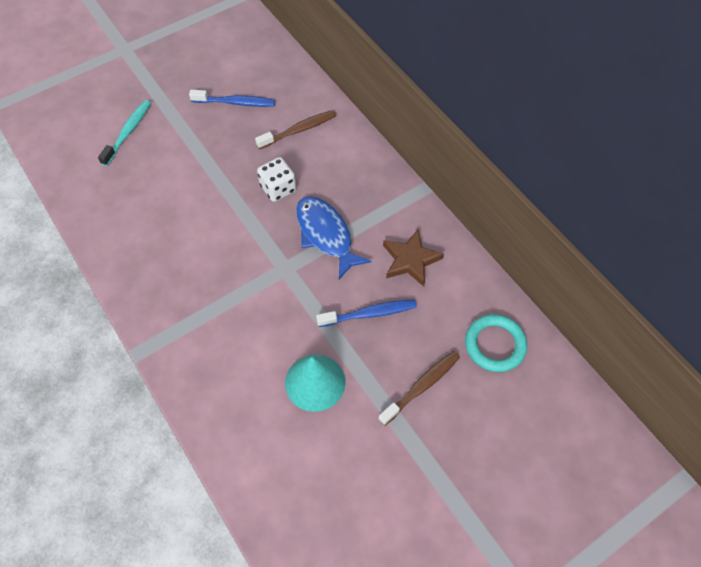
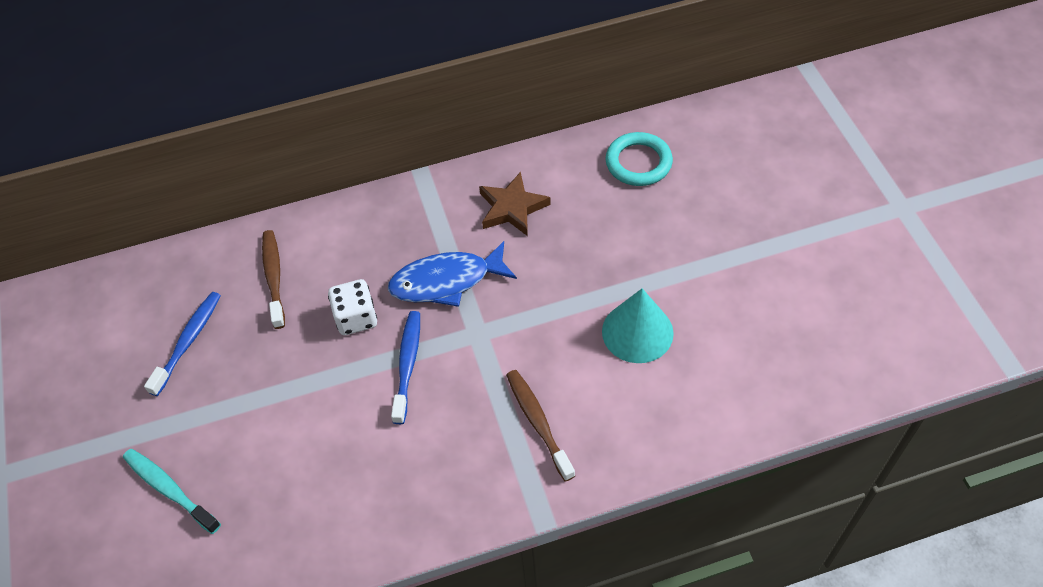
camera: 70 degrees left, 5 degrees down
blue toothbrush [316,299,417,327] -> blue toothbrush moved to [391,311,420,424]
brown toothbrush [378,351,460,426] -> brown toothbrush moved to [506,370,575,482]

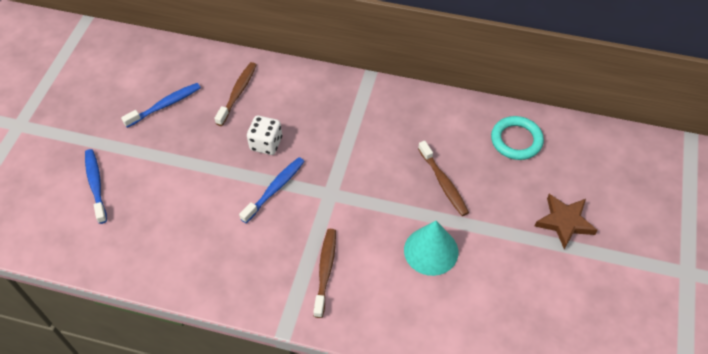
camera: 30 degrees right, 0 degrees up
turquoise toothbrush [123,449,221,534] -> blue toothbrush [85,149,107,224]
blue fish [388,241,517,307] -> none
brown star [479,172,551,236] -> brown star moved to [535,194,598,249]
none -> brown toothbrush [418,141,469,216]

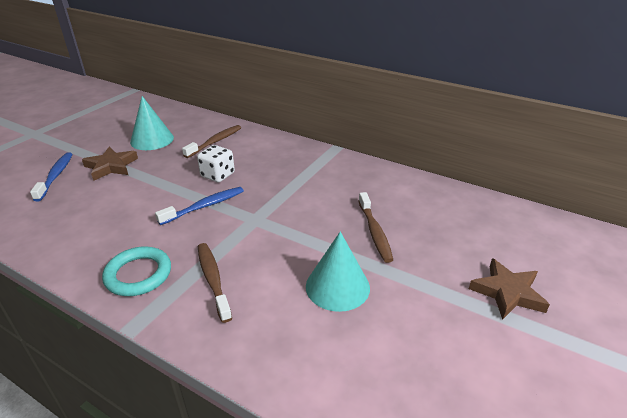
camera: 15 degrees right, 20 degrees down
blue toothbrush [121,83,201,128] -> turquoise cone [130,96,174,150]
brown toothbrush [314,229,336,318] -> brown toothbrush turned 45 degrees counterclockwise [198,243,232,323]
turquoise ring [491,116,544,160] -> turquoise ring moved to [102,246,171,296]
none -> brown star [82,147,138,181]

